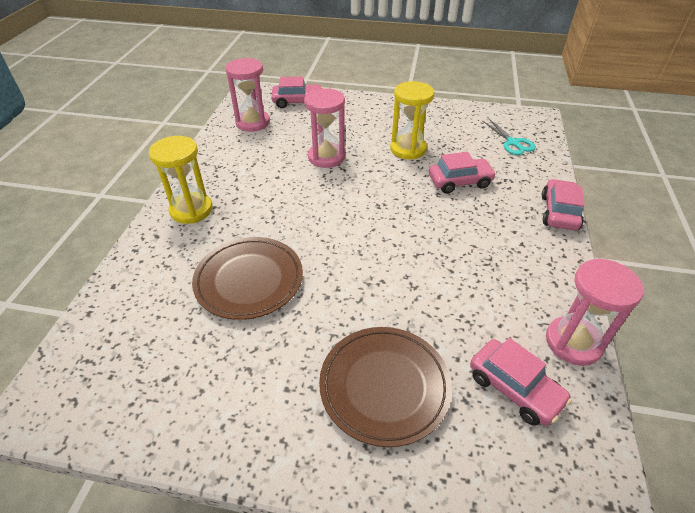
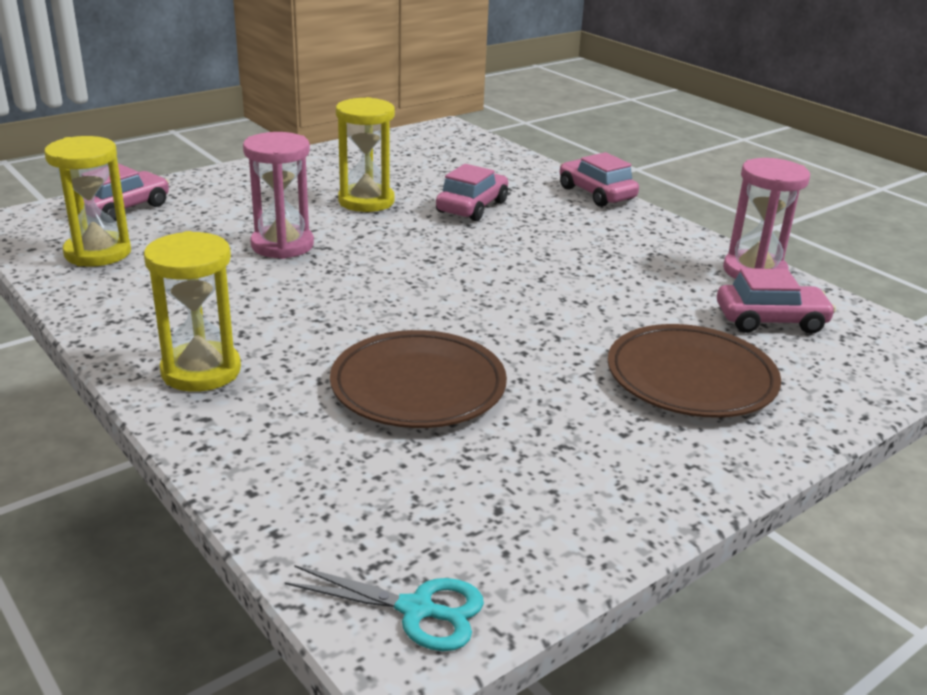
camera: 50 degrees left, 15 degrees down
pink hourglass [225,58,270,132] -> yellow hourglass [45,136,131,266]
turquoise scissors [482,119,536,155] -> turquoise scissors moved to [285,565,484,651]

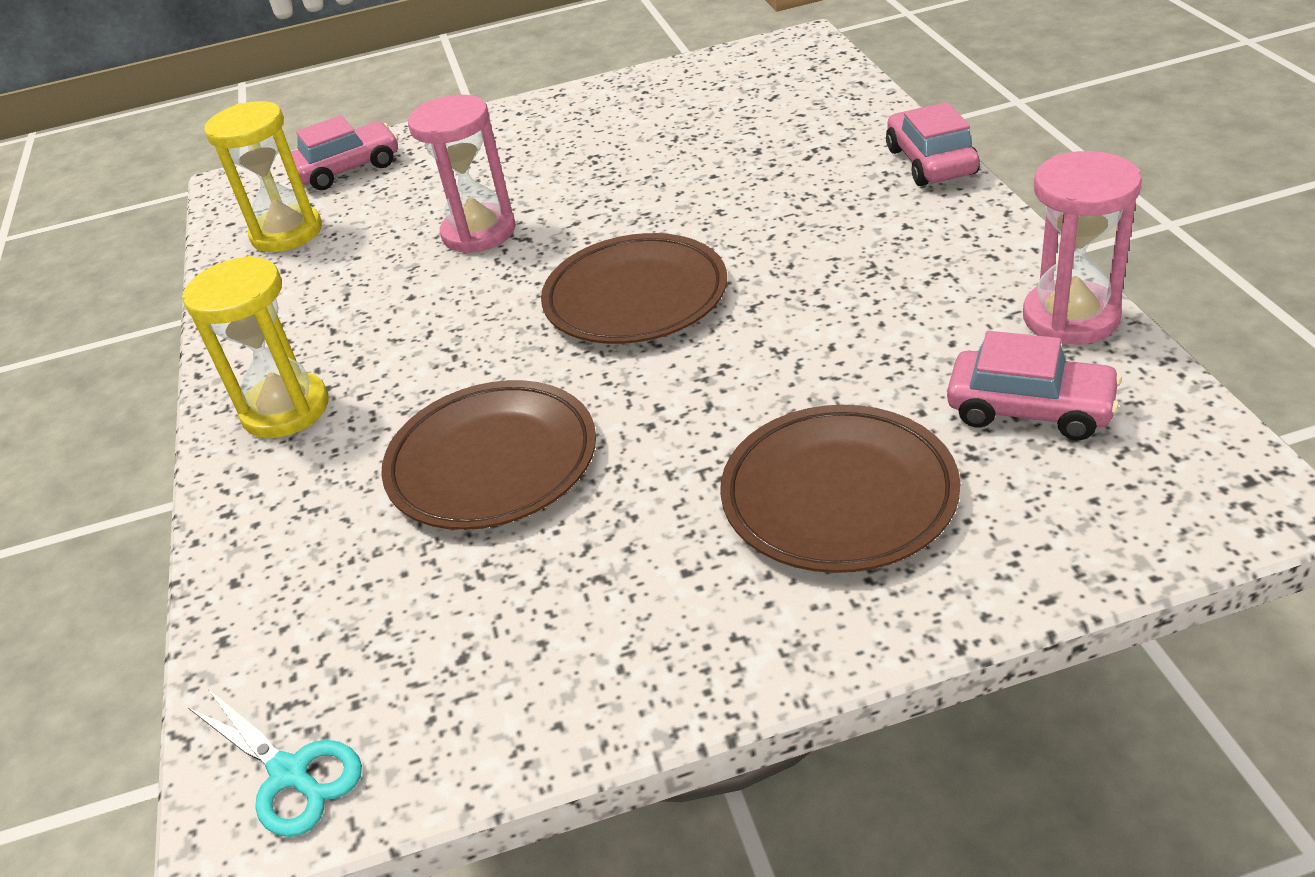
camera: 30 degrees right, 10 degrees up
yellow hourglass [336,97,395,212] -> none
pink car [436,164,508,221] -> none
none -> brown plate [541,233,727,344]

